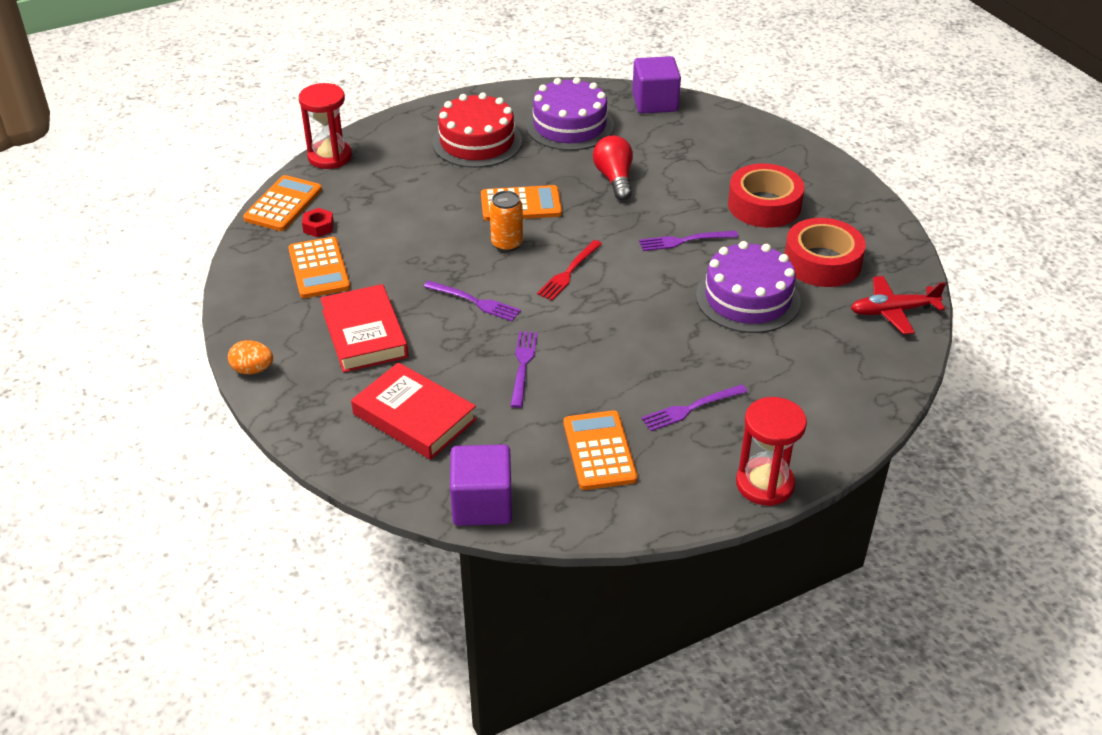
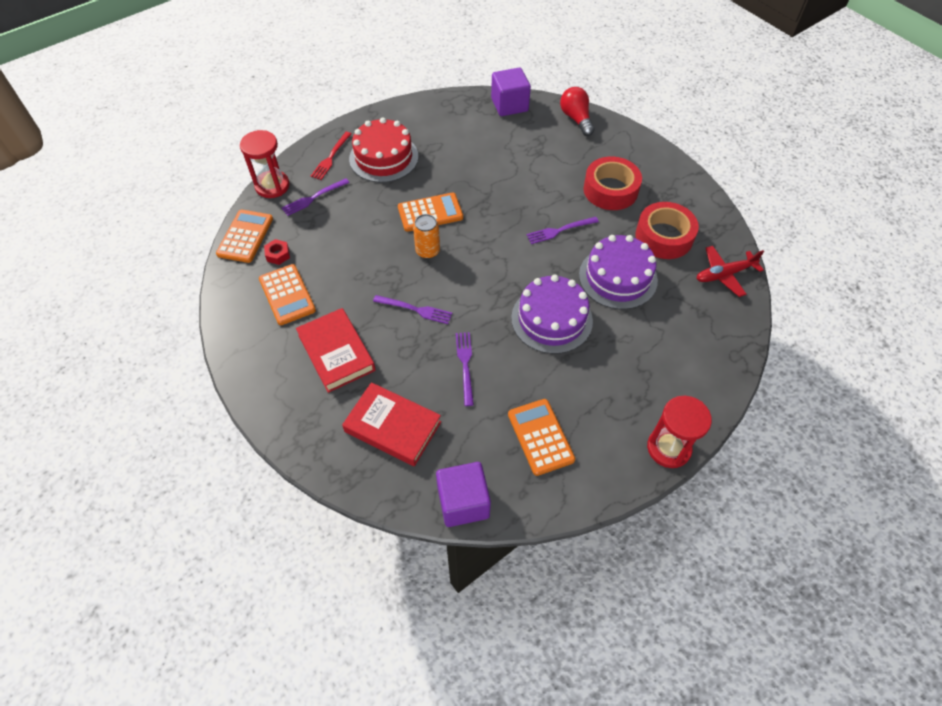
camera: 10 degrees left, 15 degrees up
orange egg [228,341,273,374] -> none
purple cake [526,77,614,151] -> purple cake moved to [511,274,593,354]
red fork [537,240,602,300] -> red fork moved to [311,132,351,180]
red light bulb [593,135,633,200] -> red light bulb moved to [560,87,595,136]
purple fork [641,385,748,431] -> purple fork moved to [282,178,350,216]

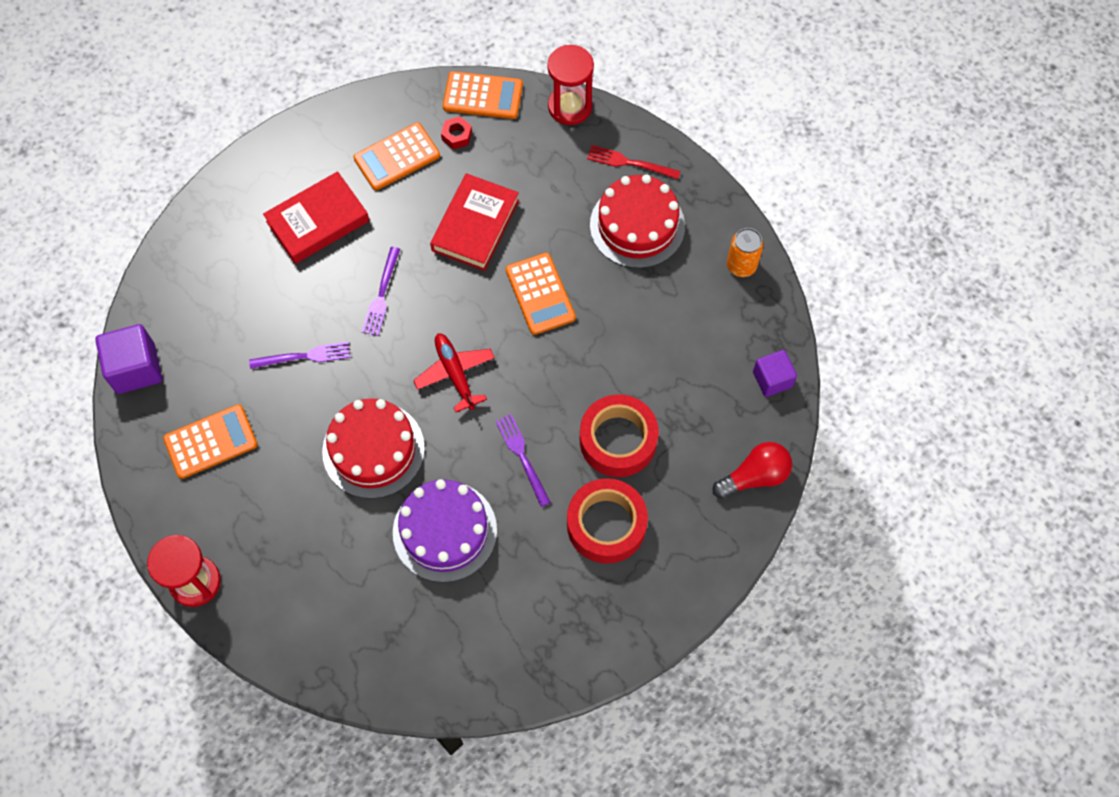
camera: 85 degrees right, 10 degrees up
purple fork [282,178,350,216] -> none
red book [342,382,441,466] -> red book moved to [430,173,519,271]
orange can [413,214,440,259] -> orange can moved to [727,228,764,277]
purple cube [491,68,531,116] -> purple cube [753,350,797,397], size x0.67
purple cake [511,274,593,354] -> red cake [322,398,425,499]
red tape [635,202,699,259] -> red tape moved to [580,394,659,477]
red plane [696,246,764,297] -> red plane moved to [413,333,495,412]

